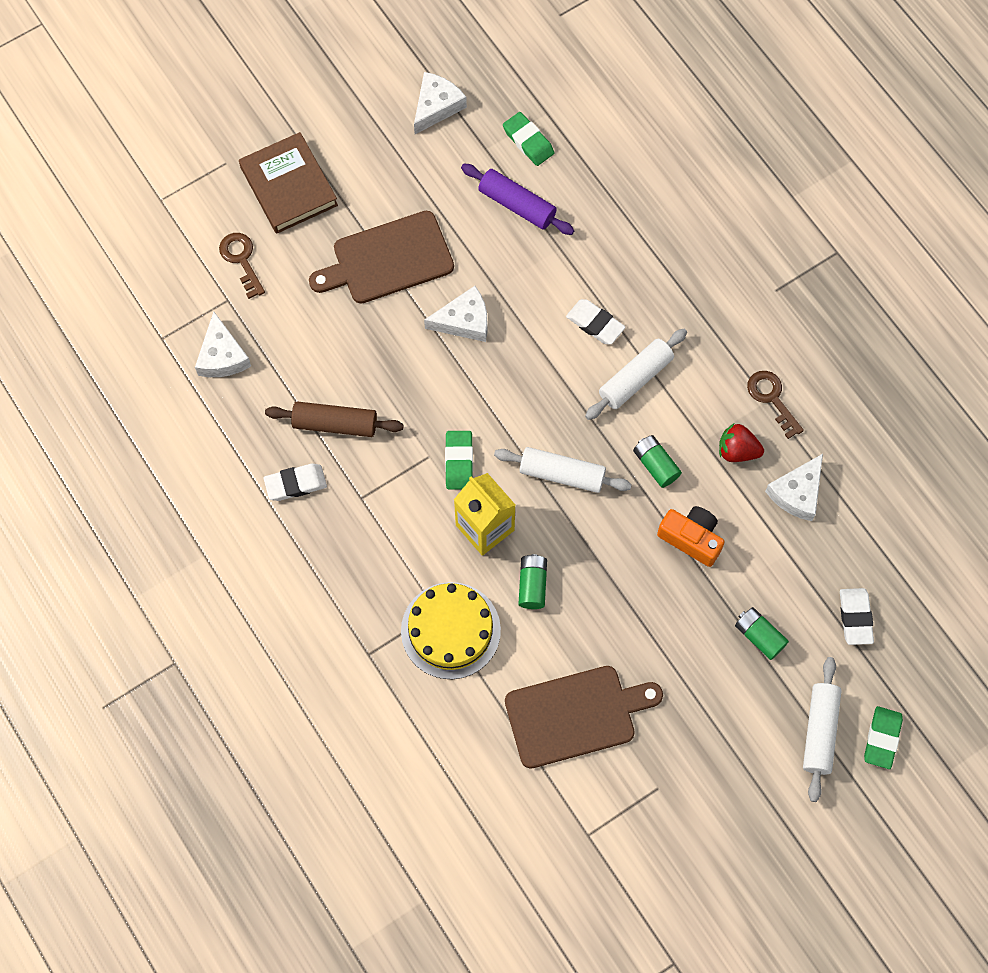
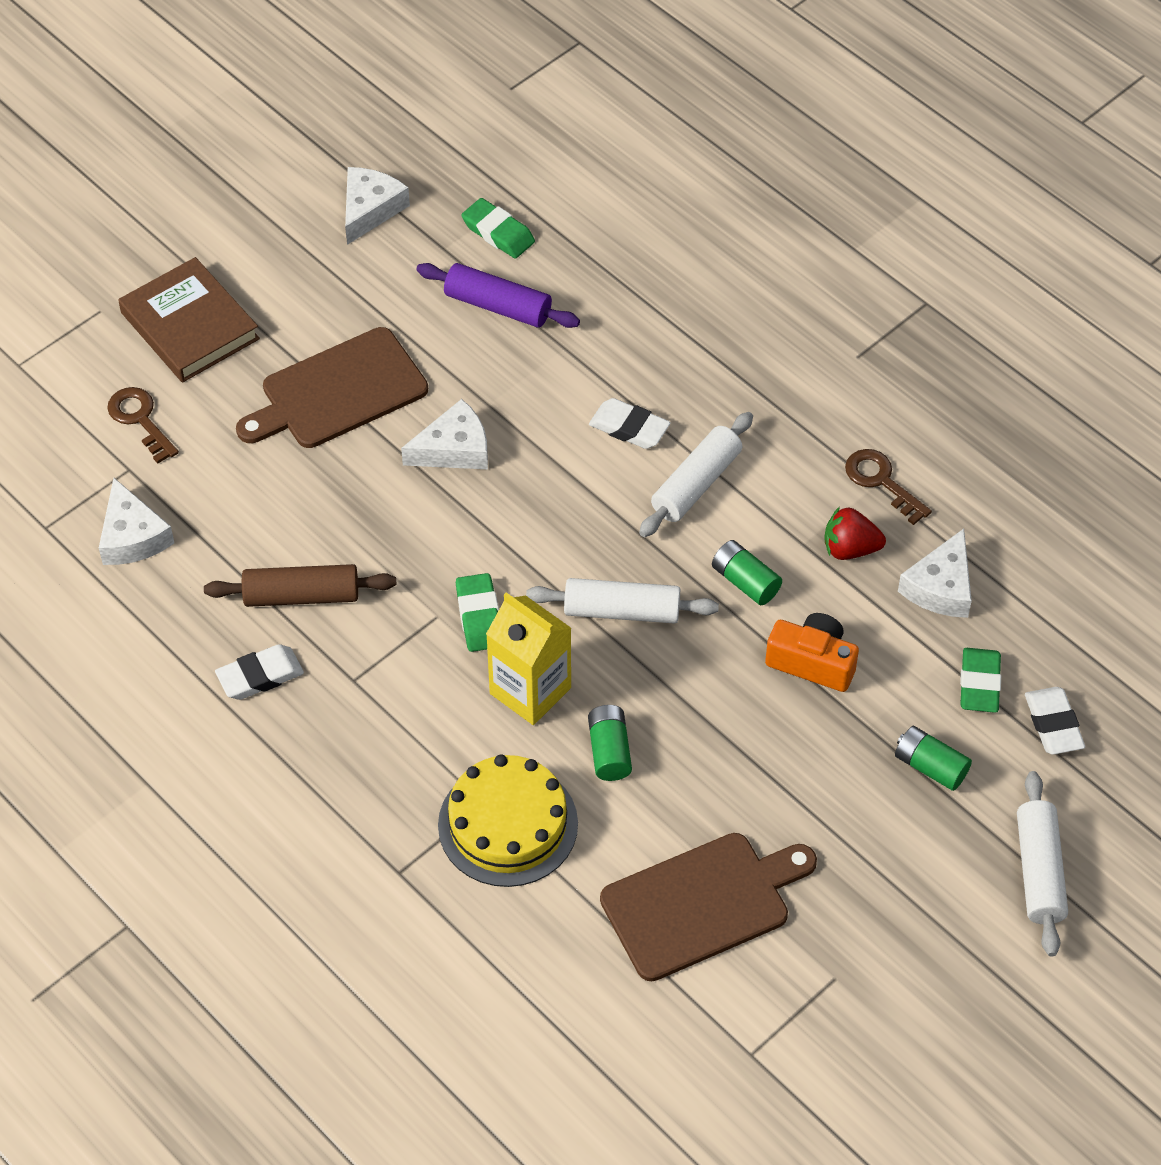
camera: 10 degrees left, 15 degrees down
green eraser [864,706,903,769] -> green eraser moved to [960,648,1001,713]

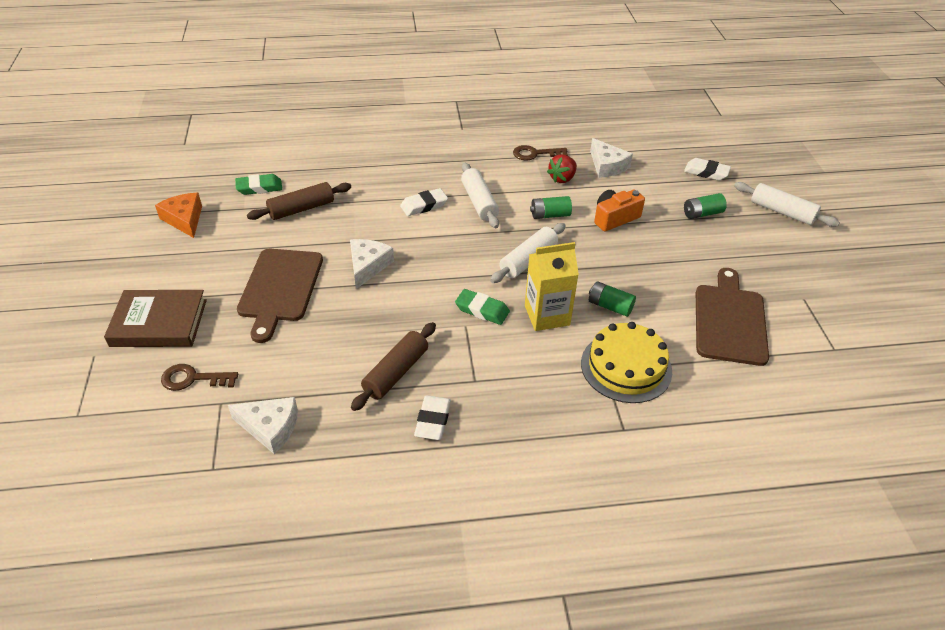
camera: 55 degrees left, 10 degrees down
white cheese [345,167,410,245] -> orange cheese [155,193,202,238]
purple rolling pin [416,263,580,328] -> brown rolling pin [247,182,351,220]
green eraser [960,648,1001,713] -> none

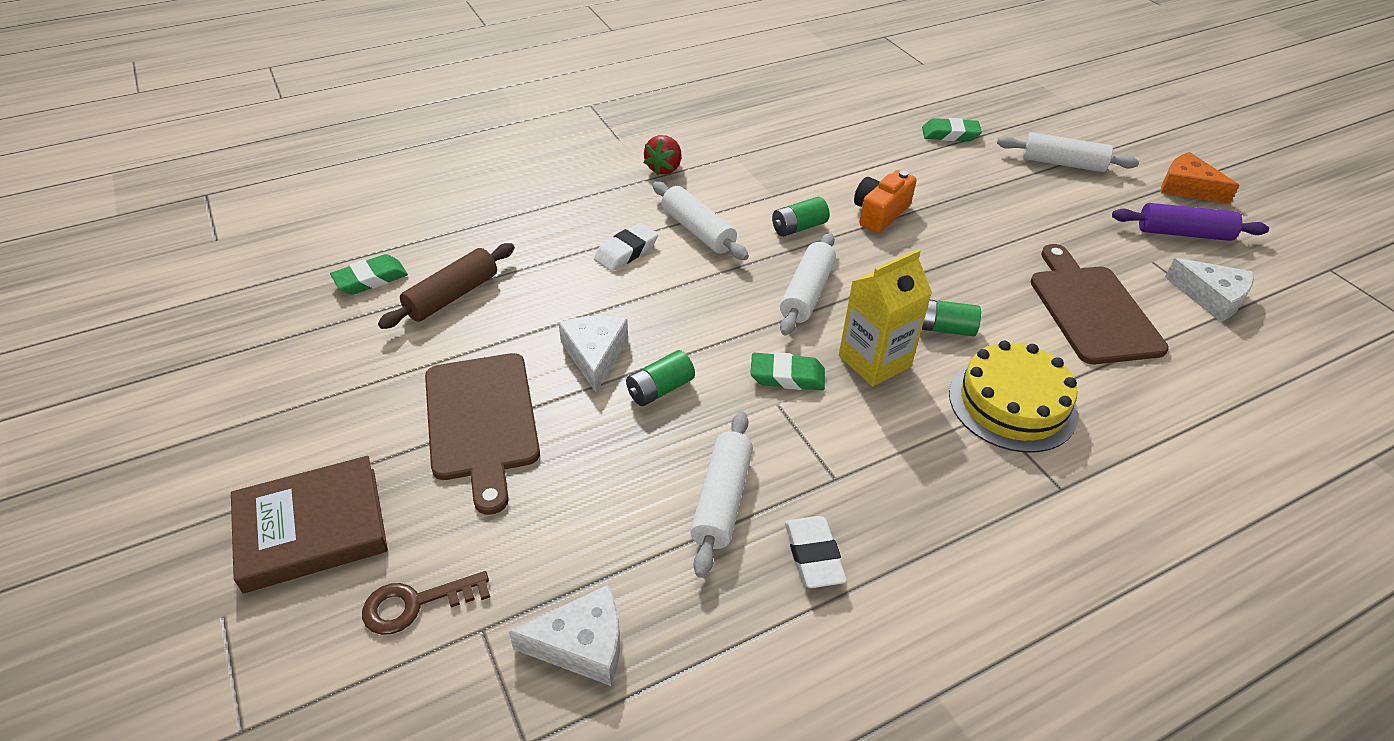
camera: 20 degrees left, 0 degrees up
orange cheese [155,193,202,238] -> orange cheese moved to [1161,152,1240,204]
brown rolling pin [351,322,436,411] -> white rolling pin [690,412,753,578]
brown key [513,145,568,161] -> none
red strawberry [547,154,577,183] -> red strawberry moved to [644,135,682,175]
white cheese [590,138,633,178] -> white cheese moved to [1165,258,1254,322]
white eraser [684,158,731,181] -> green eraser [922,118,982,141]
green battery [684,193,727,219] -> green battery moved to [626,350,695,406]
none -> purple rolling pin [1112,203,1269,241]

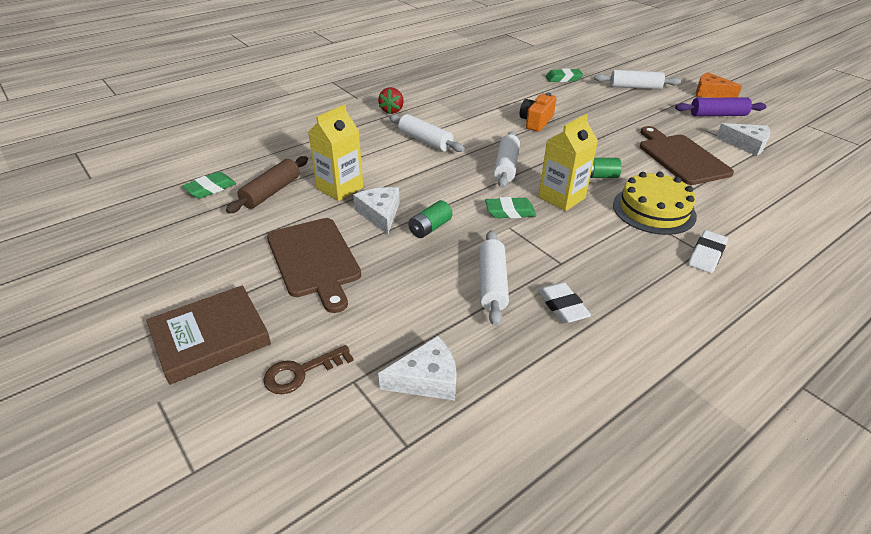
camera: 10 degrees left, 5 degrees down
white eraser [594,223,658,271] -> white eraser moved to [688,230,728,273]
green battery [772,197,830,237] -> none
none -> yellow carton [308,104,363,201]

